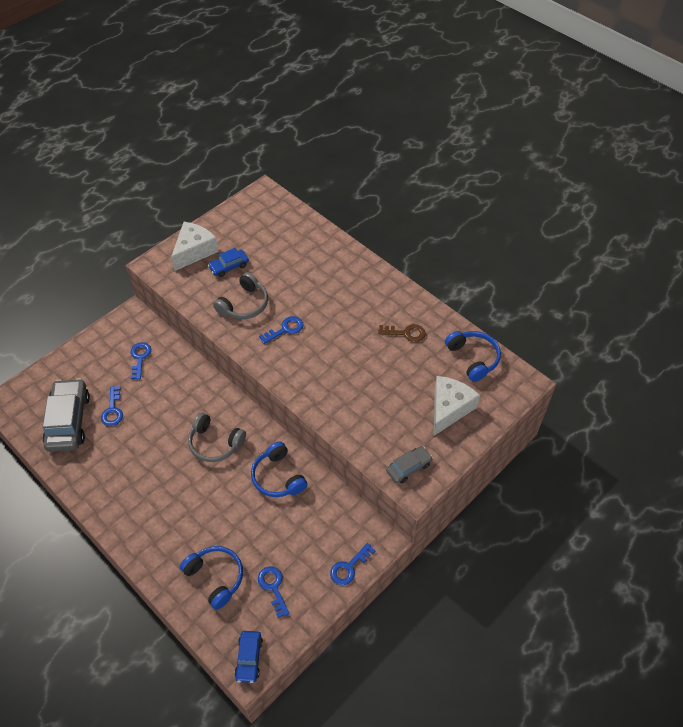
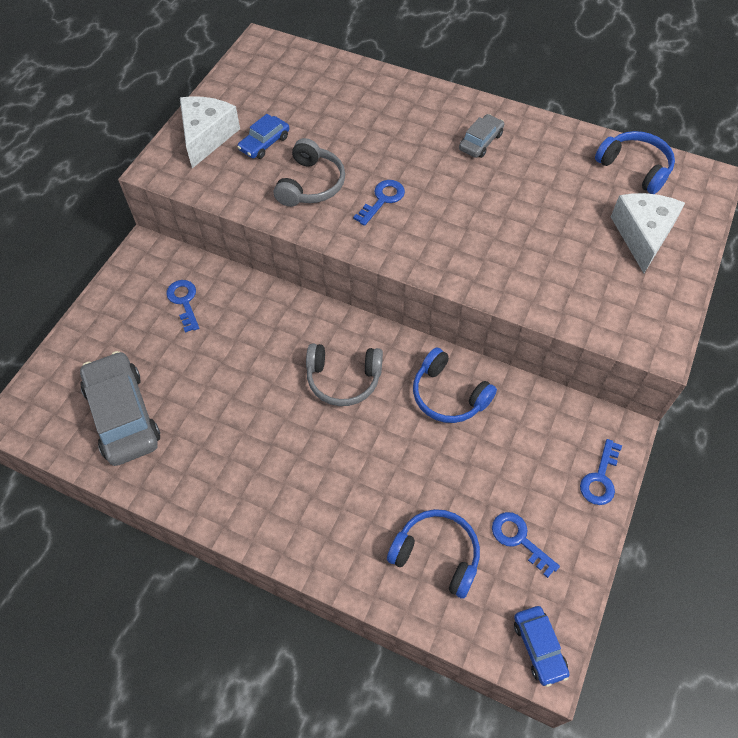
camera: 20 degrees left, 5 degrees up
blue key [101,386,123,426] -> none
brown key [378,324,426,342] -> none
grey car [386,446,433,483] -> grey car moved to [459,114,504,158]

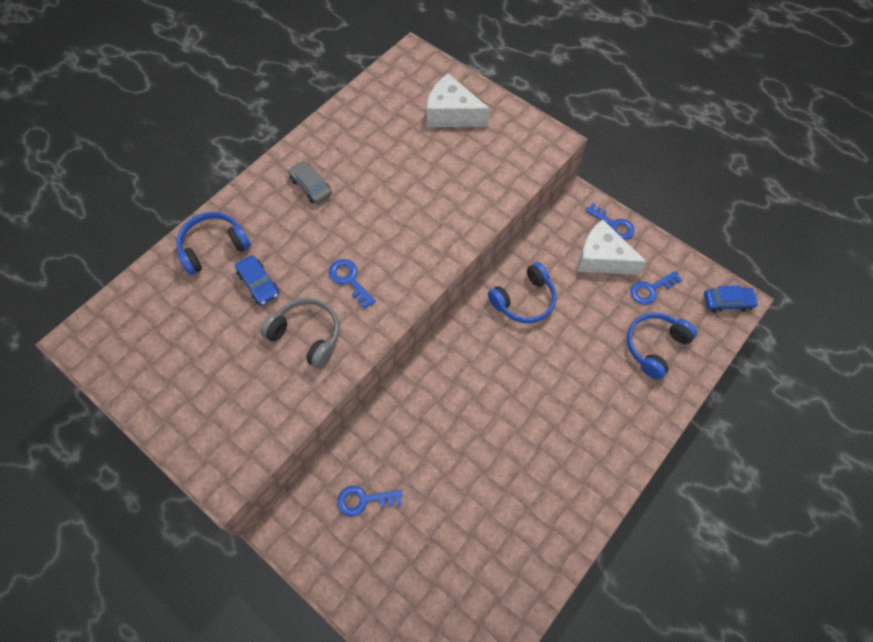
camera: 75 degrees left, 5 degrees up
grey car [80,351,160,466] -> none
white cheese [180,96,240,168] -> white cheese moved to [578,219,647,275]
blue car [237,114,289,159] -> blue car moved to [235,255,279,305]
grey headphones [306,343,383,406] -> none
blue headphones [595,131,675,194] -> blue headphones moved to [176,212,251,275]

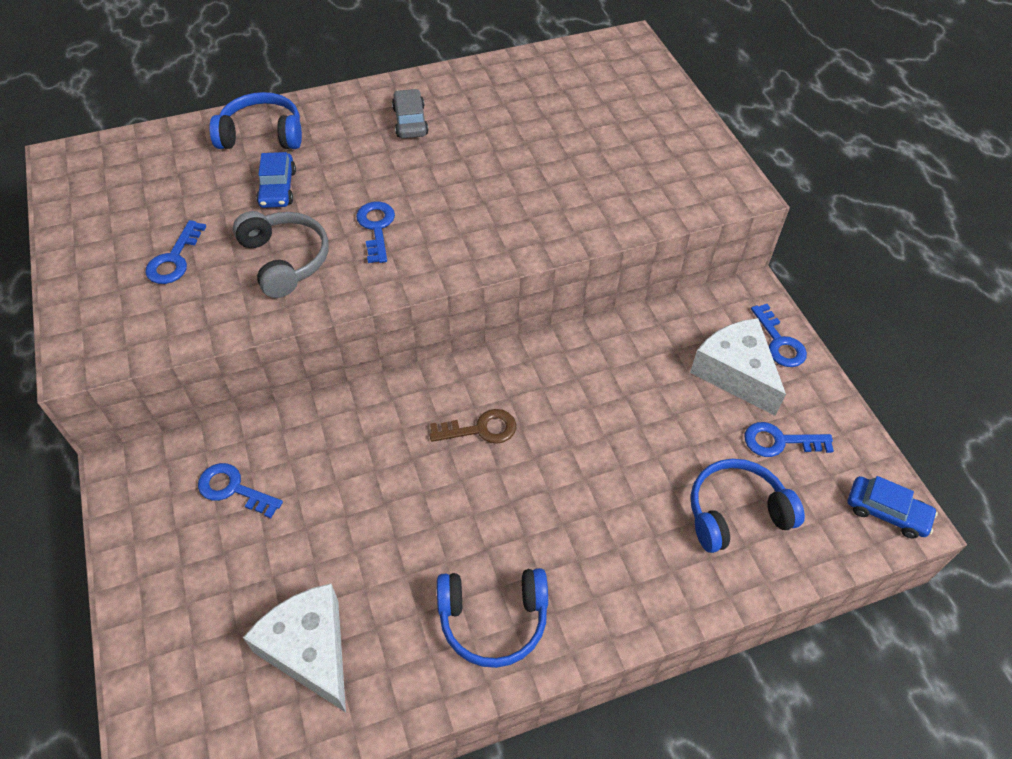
camera: 30 degrees right, 10 degrees down
white cheese [427,73,490,127] -> white cheese moved to [243,584,346,712]
blue headphones [488,262,556,323] -> blue headphones moved to [437,568,548,668]
none -> blue key [145,220,206,284]
none -> brown key [430,409,516,444]

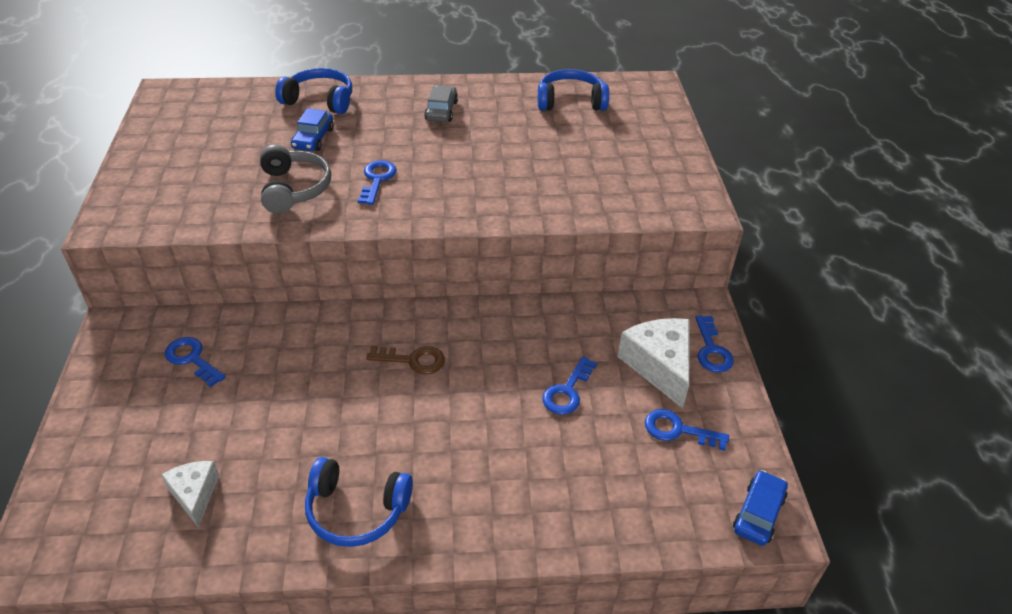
camera: 15 degrees right, 10 degrees down
blue key [145,220,206,284] -> blue key moved to [542,356,597,415]
white cheese [243,584,346,712] -> white cheese [161,461,219,527], size x0.60
blue headphones [691,459,805,553] -> blue headphones moved to [538,69,609,111]
blue car [848,476,938,539] -> blue car turned 105 degrees counterclockwise [733,470,788,546]

